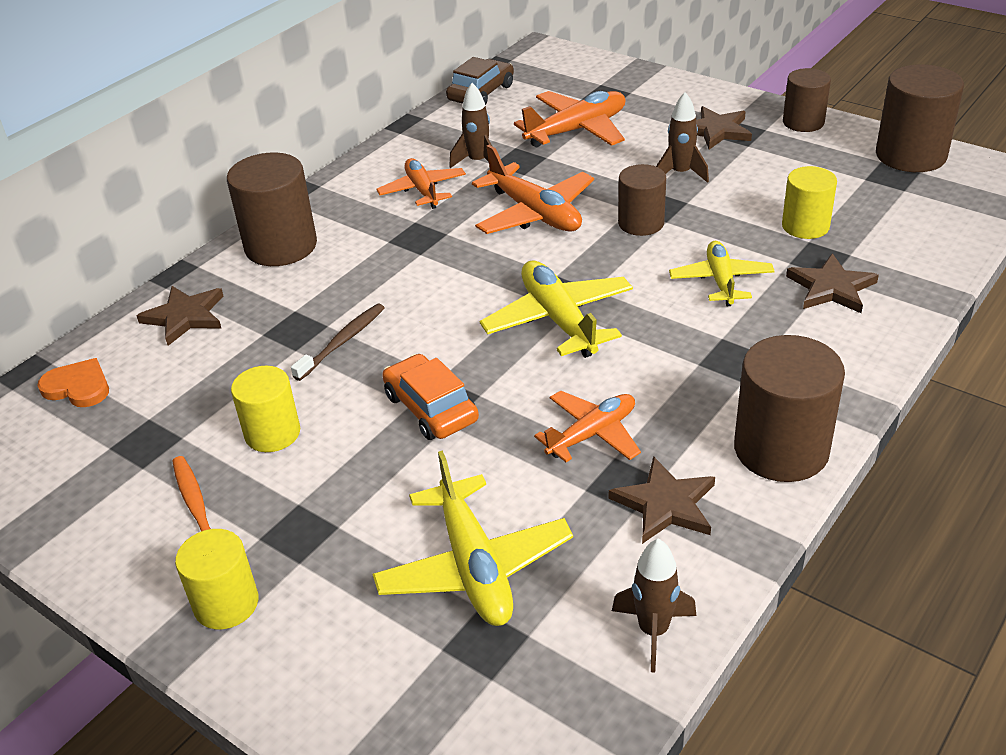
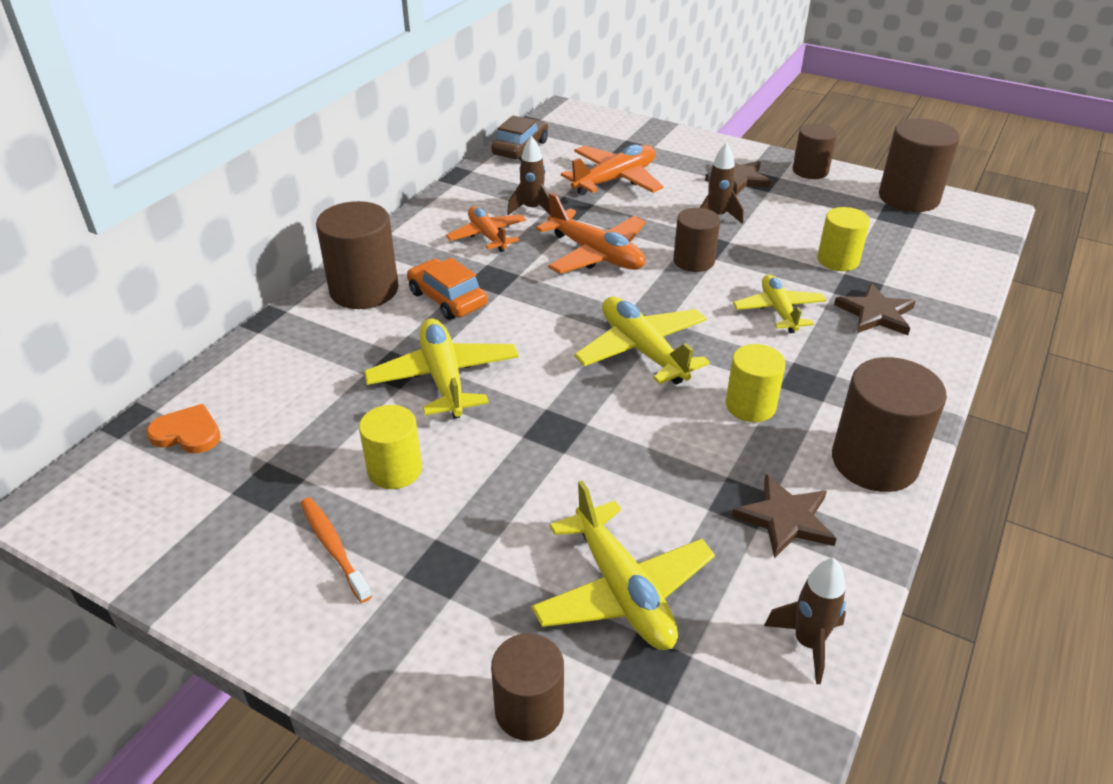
camera: 10 degrees left, 0 degrees up
brown star [136,286,223,346] -> none
yellow cylinder [175,529,258,629] -> yellow cylinder moved to [726,344,786,422]
brown toothbrush [291,304,384,381] -> yellow plane [364,318,519,419]
orange car [382,354,479,440] -> orange car moved to [407,258,488,320]
orange plane [534,391,641,462] -> none
none -> brown cylinder [491,633,564,741]

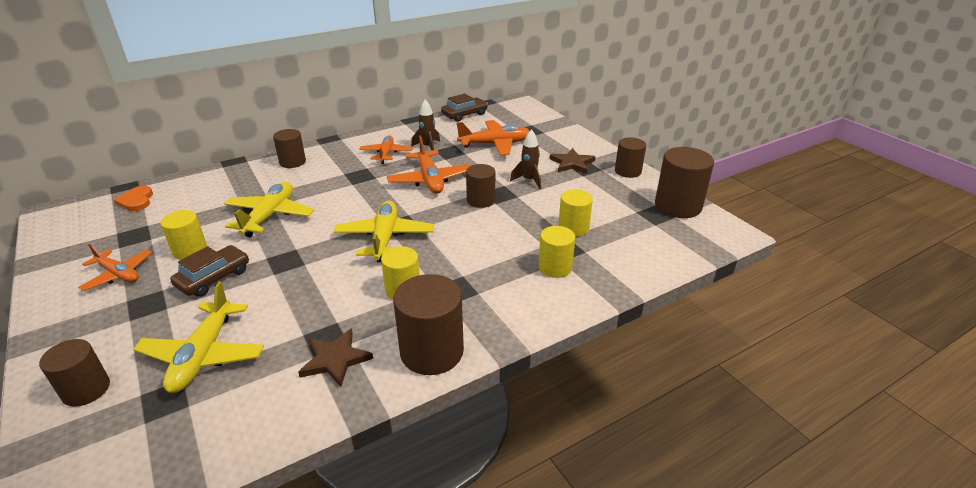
camera: 30 degrees right, 5 degrees down
orange heart [147,404,221,453] -> orange heart turned 150 degrees counterclockwise [114,186,153,211]
orange toothbrush [301,497,372,603] -> orange plane [79,243,152,291]
brown cylinder [316,201,398,309] -> brown cylinder [273,129,306,168], size x0.63
orange car [407,258,488,320] -> none
yellow plane [733,275,826,333] -> none
brown rocket [764,558,846,684] -> none
brown star [834,283,916,335] -> yellow cylinder [538,226,575,278]
none -> brown car [170,245,249,297]

